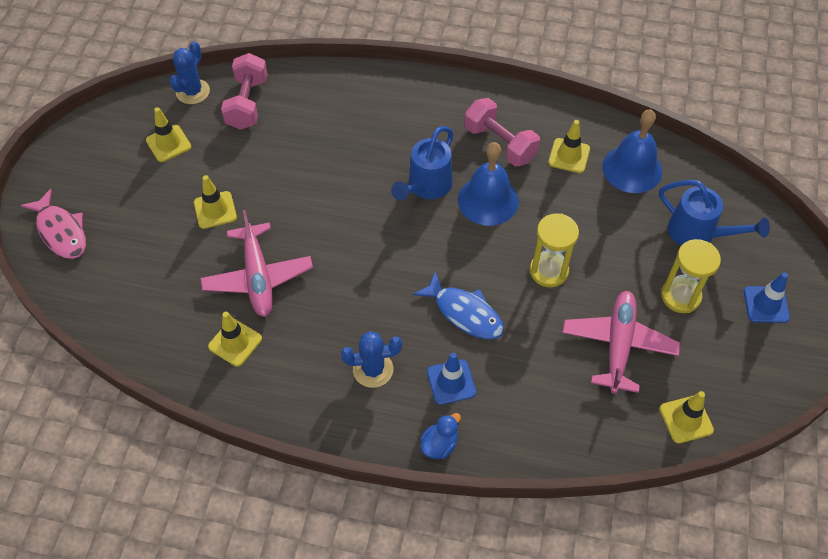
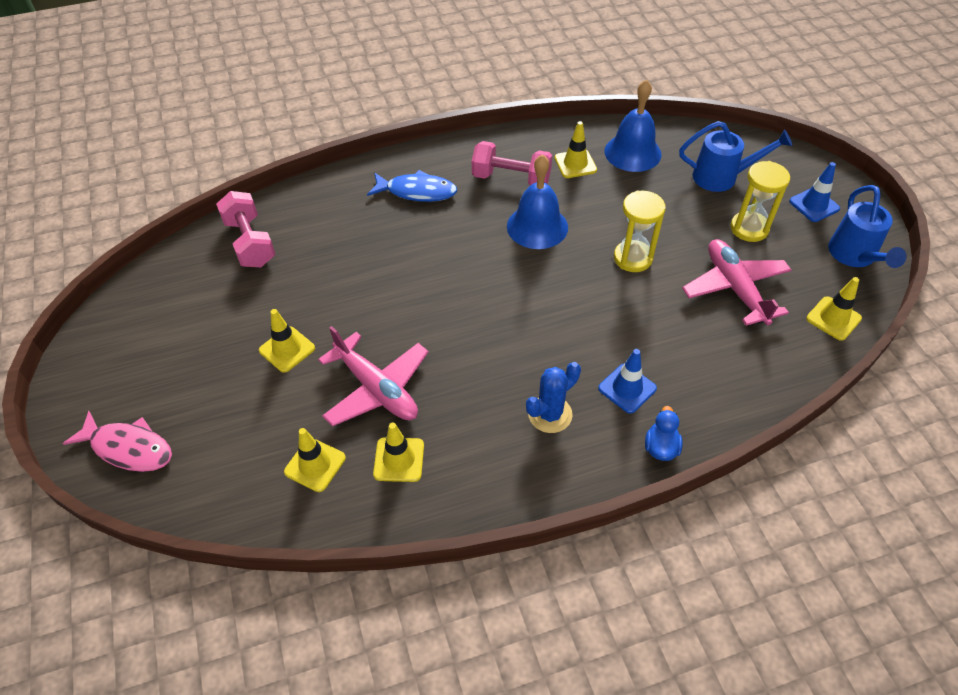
camera: 30 degrees left, 5 degrees down
yellow traffic cone [146,107,191,162] -> yellow traffic cone moved to [284,428,346,492]
blue cactus [170,41,210,104] -> none
blue watering can [391,126,453,201] -> blue watering can moved to [828,185,907,268]
blue fish [413,272,504,340] -> blue fish moved to [367,170,457,202]

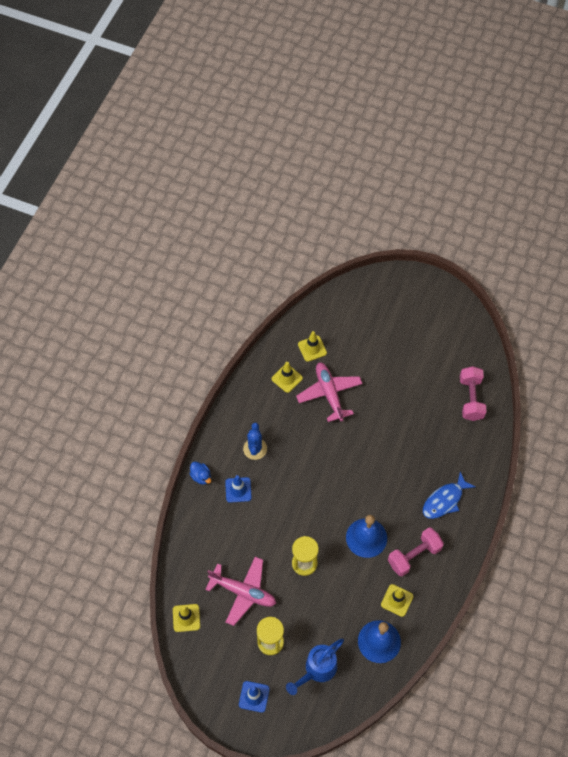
camera: 130 degrees right, 10 degrees up
pink fish [63,411,172,472] -> none
pink dumbbell [216,191,276,267] -> pink dumbbell turned 75 degrees clockwise [460,366,487,421]
yellow traffic cone [259,309,315,373] -> none
pink plane [318,326,429,427] -> pink plane turned 75 degrees clockwise [296,362,363,422]
blue watering can [828,185,907,268] -> none

